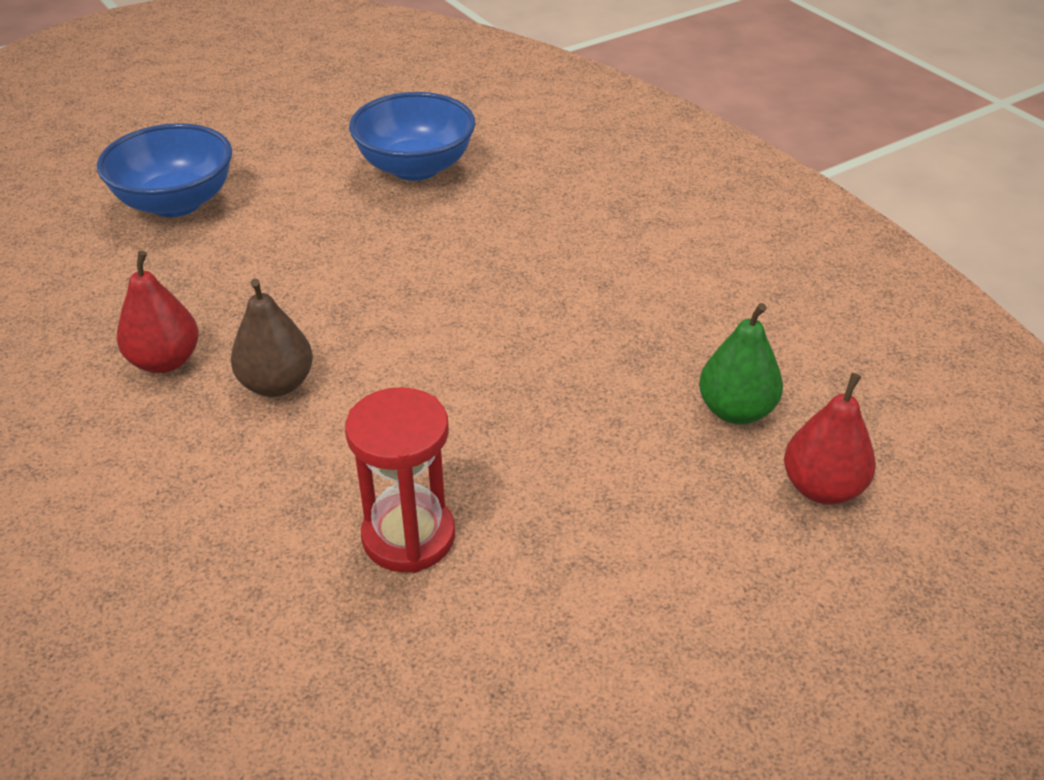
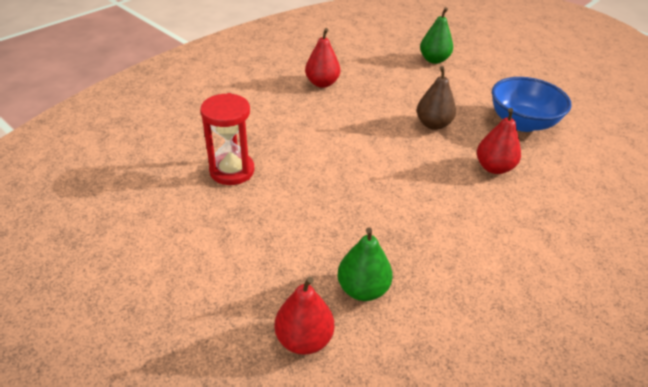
camera: 75 degrees right, 0 degrees up
blue bowl [97,123,232,217] -> green pear [420,7,453,64]
brown pear [231,279,313,397] -> brown pear moved to [417,66,456,130]
none -> red pear [477,108,521,174]

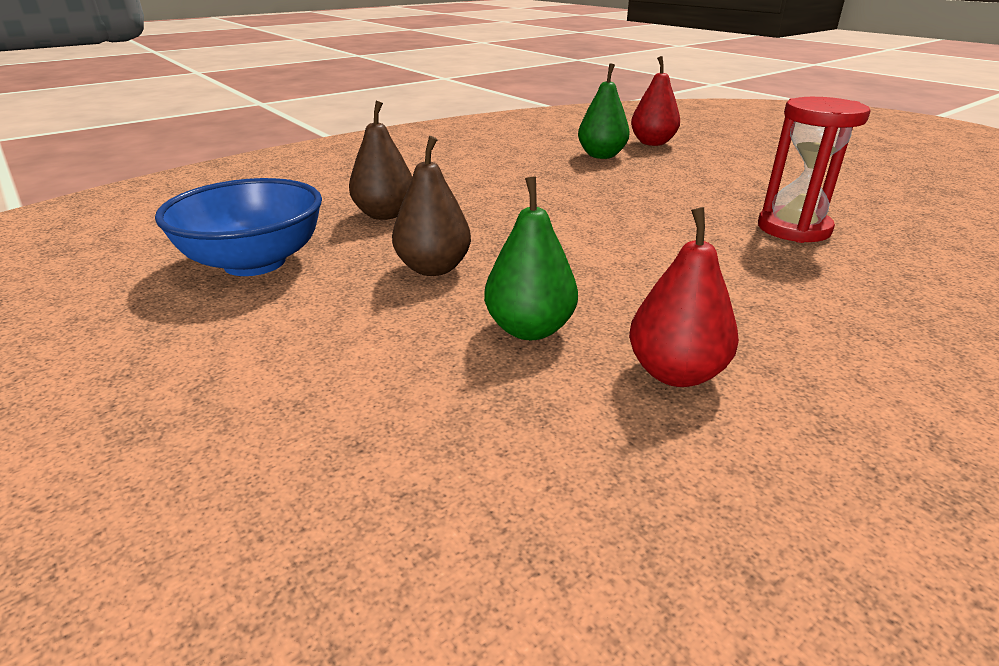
camera: 170 degrees left, 10 degrees down
green pear [420,7,453,64] -> green pear moved to [484,176,578,340]
red pear [477,108,521,174] -> brown pear [349,101,412,220]

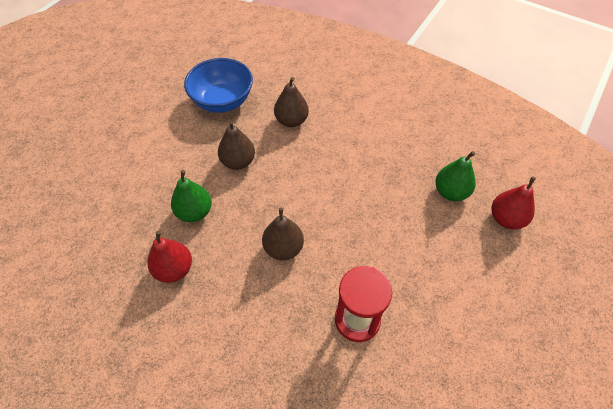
camera: 70 degrees right, 25 degrees up
none -> brown pear [262,208,304,260]

